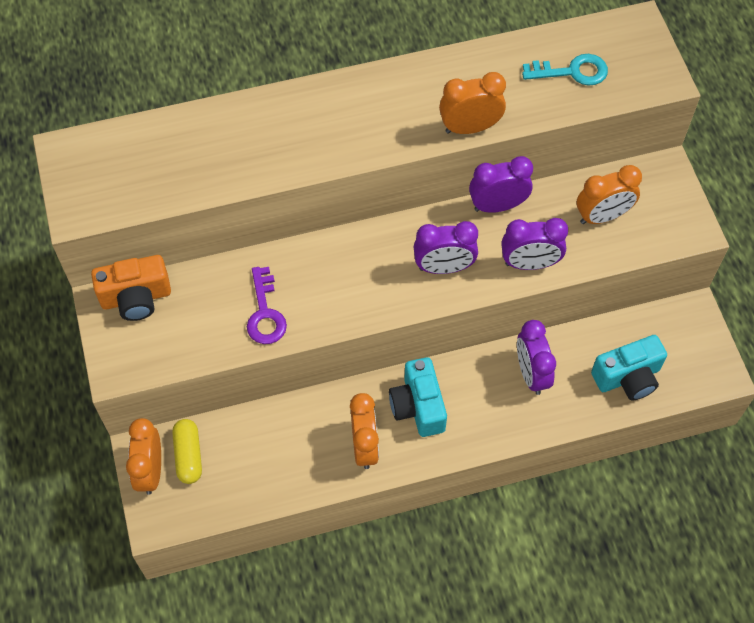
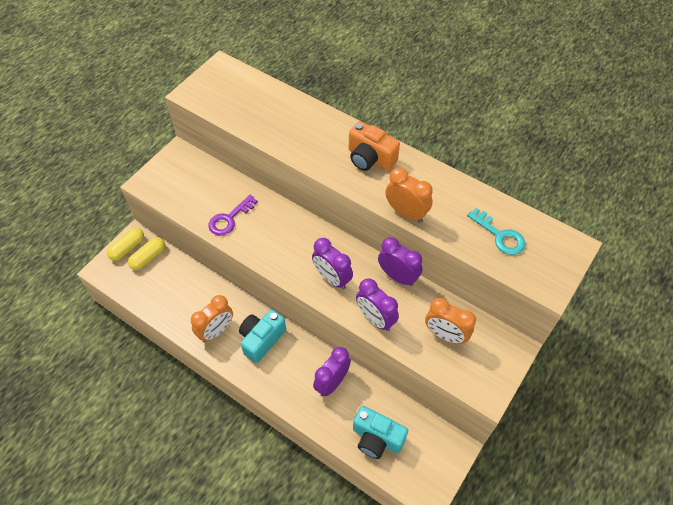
camera: 50 degrees right, 5 degrees down
orange camera [91,255,171,321] -> orange camera moved to [349,121,400,171]
orange clock [126,418,161,495] -> yellow capsule [107,228,144,261]

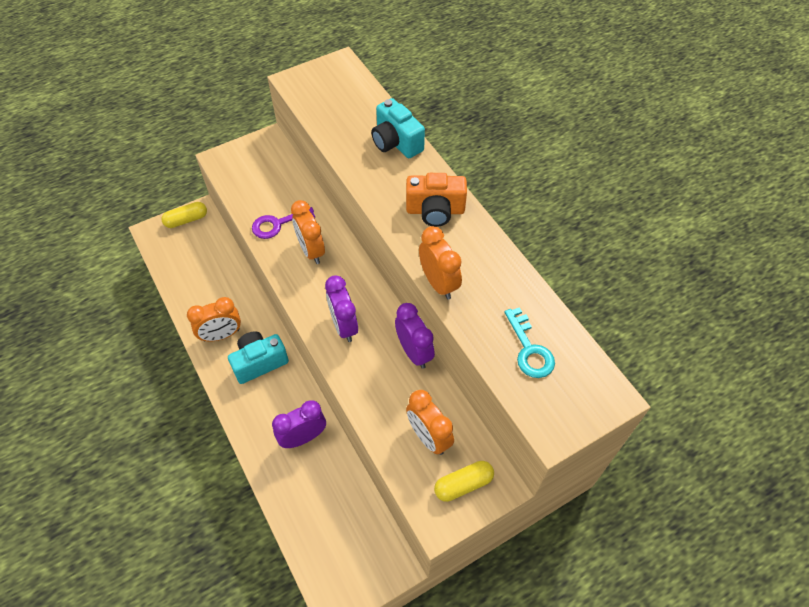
camera: 25 degrees right, 0 degrees up
yellow capsule [128,237,165,270] -> yellow capsule moved to [434,461,494,502]
orange camera [349,121,400,171] -> orange camera turned 60 degrees counterclockwise [406,173,467,227]
turquoise camera [353,406,408,459] -> turquoise camera moved to [371,98,425,158]
purple clock [356,278,399,331] -> none
none -> orange clock [291,200,325,264]

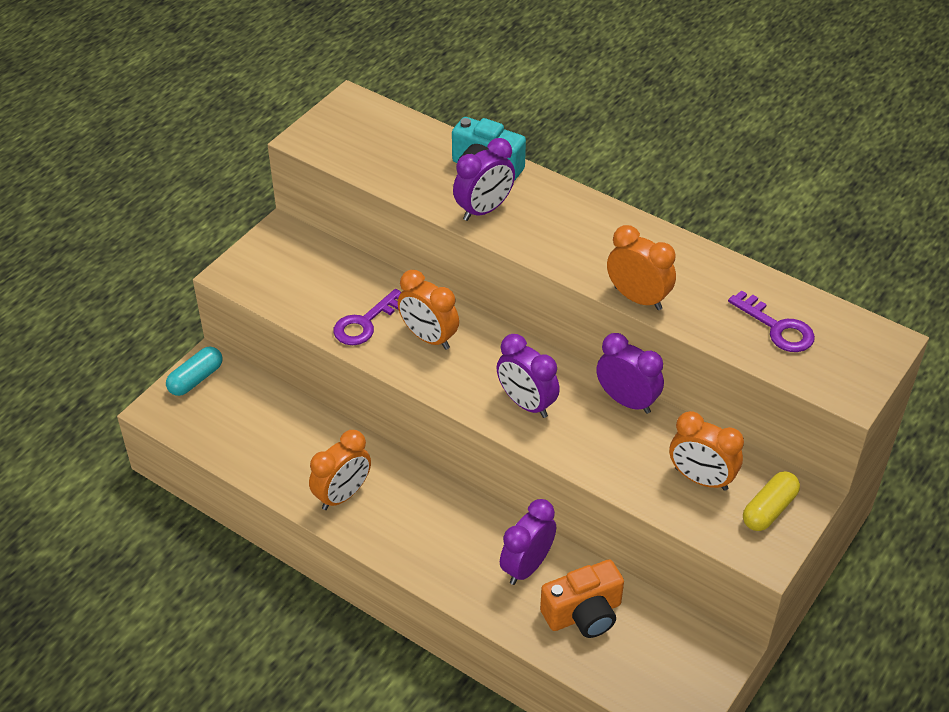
camera: 25 degrees left, 10 degrees down
yellow capsule [161,202,207,228] -> turquoise capsule [166,347,222,396]
turquoise camera [228,331,289,384] -> none
orange camera [406,173,467,227] -> orange camera moved to [540,559,624,638]
turquoise key [505,307,555,378] -> purple key [728,290,815,352]
none -> purple clock [453,138,515,221]

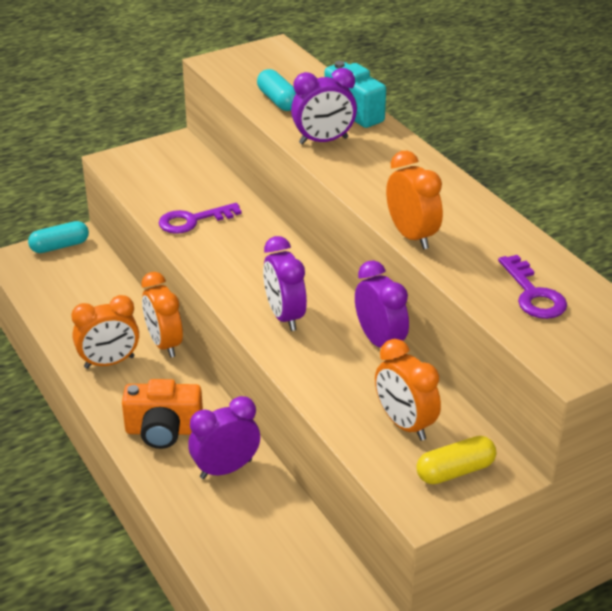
camera: 25 degrees right, 10 degrees down
orange clock [398,270,459,350] -> orange clock moved to [141,272,183,358]
orange camera [540,559,624,638] -> orange camera moved to [122,379,203,449]
none -> turquoise capsule [257,69,296,111]

